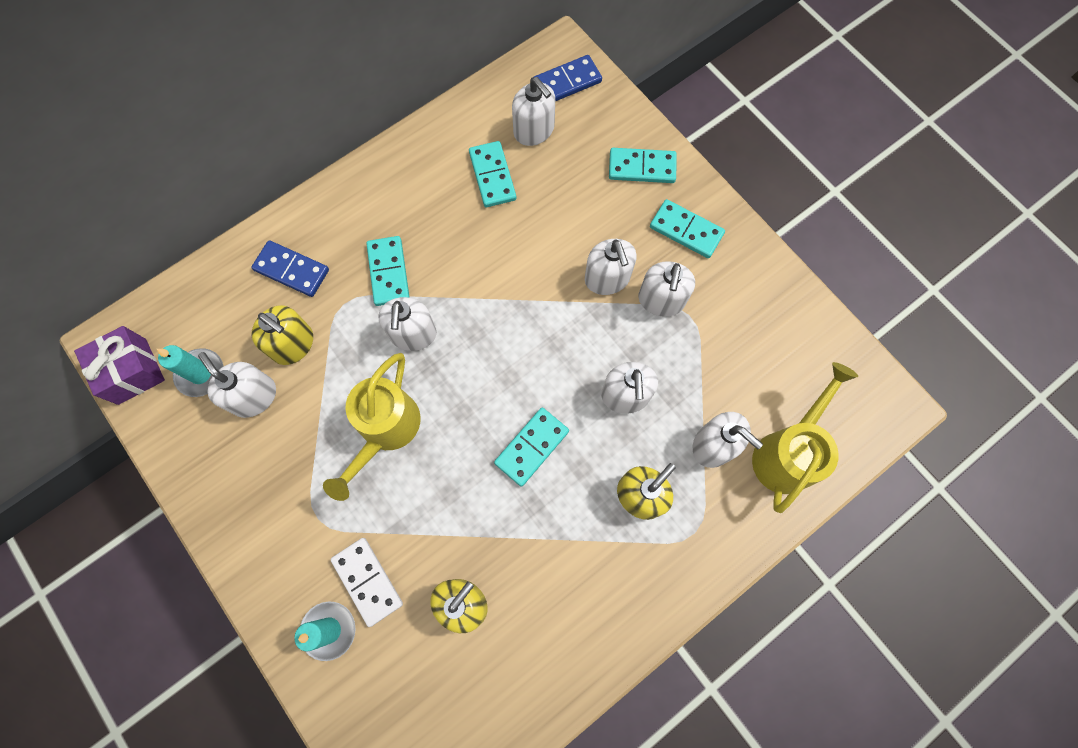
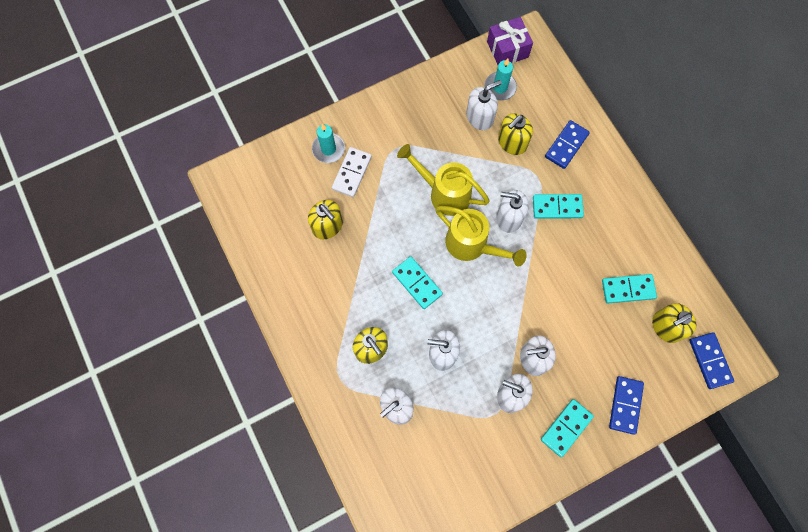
camera: 100 degrees right, 0 degrees up
white domino [331,538,403,627] -> white domino turned 45 degrees counterclockwise [332,147,372,197]
white soap dispenser [512,77,555,146] -> yellow soap dispenser [652,303,696,343]
turquoise domino [609,148,677,183] -> blue domino [609,376,644,435]
yellow watering can [752,362,858,513] -> yellow watering can moved to [435,206,527,267]

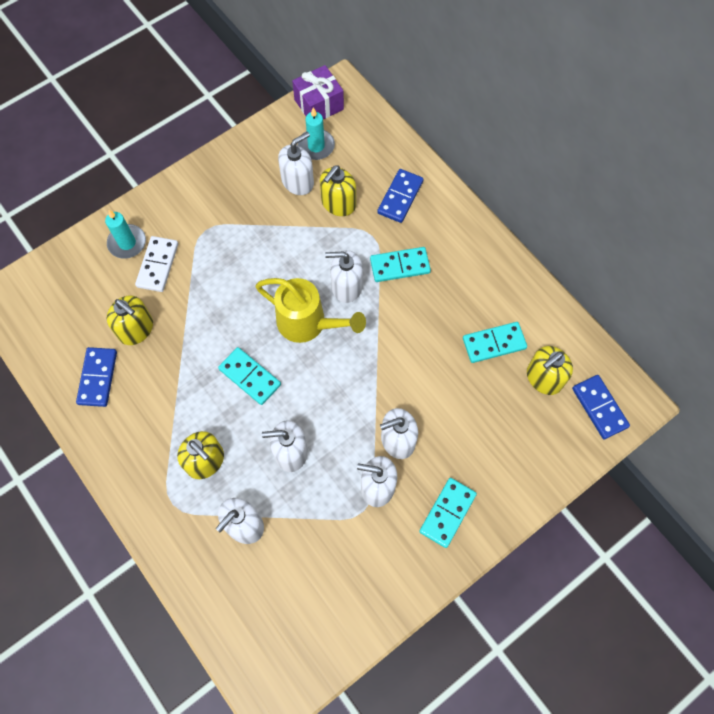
camera: 10 degrees left, 5 degrees down
yellow watering can [397,144,490,216] -> none
blue domino [609,376,644,435] -> blue domino moved to [76,347,117,407]

